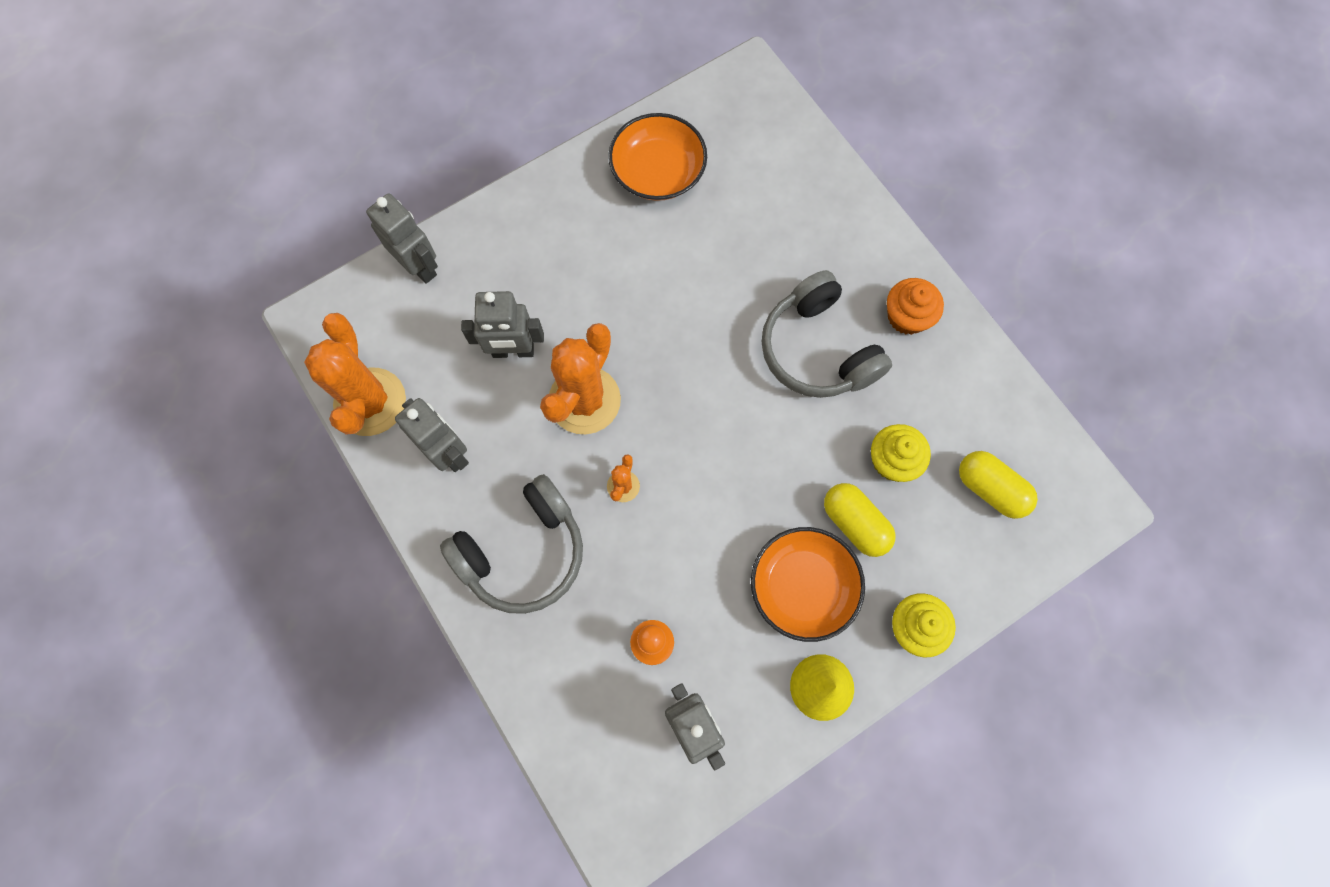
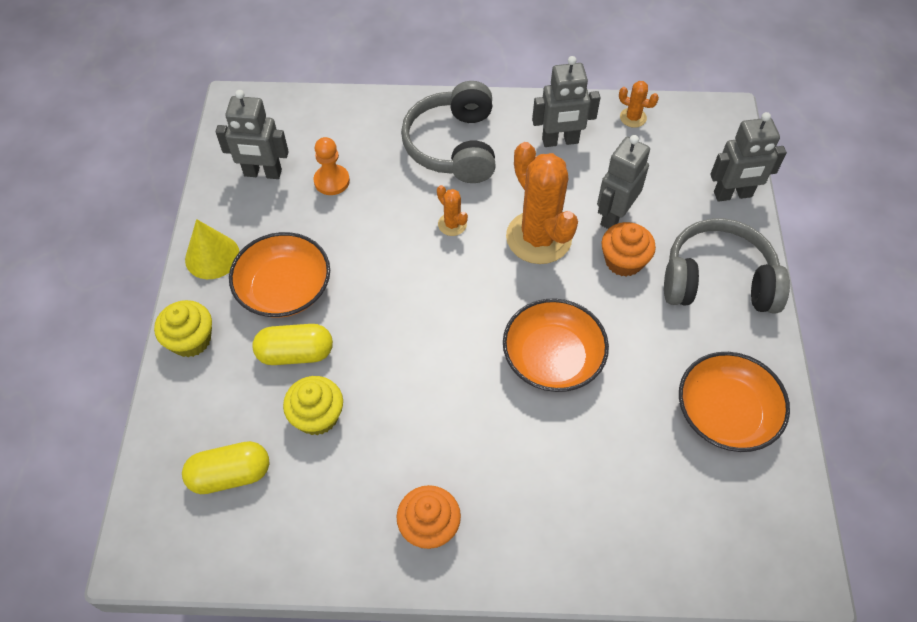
camera: 125 degrees right, 15 degrees down
orange cactus [304,313,406,436] -> orange cactus [619,81,659,128], size x0.44
grey headphones [762,270,892,398] -> grey headphones moved to [664,218,790,314]
none -> orange bowl [503,298,609,392]
none -> orange cupcake [602,222,656,277]

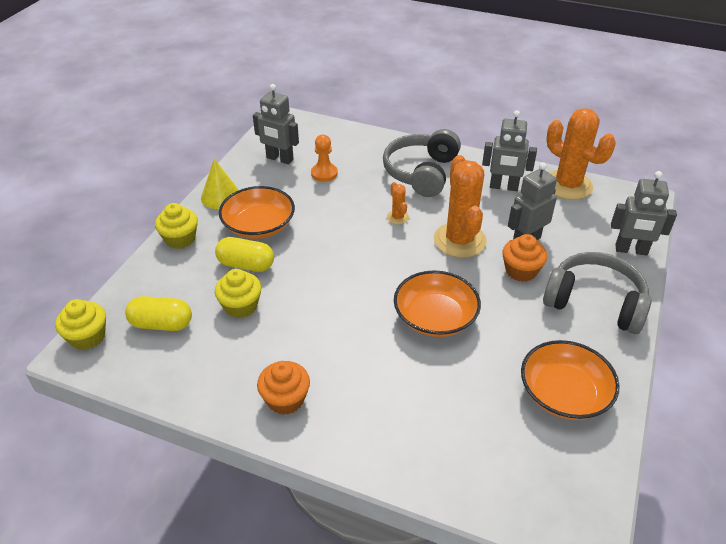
camera: 20 degrees right, 15 degrees down
orange cactus [619,81,659,128] -> orange cactus [546,108,616,200], size x2.25
none -> yellow cupcake [55,299,106,350]

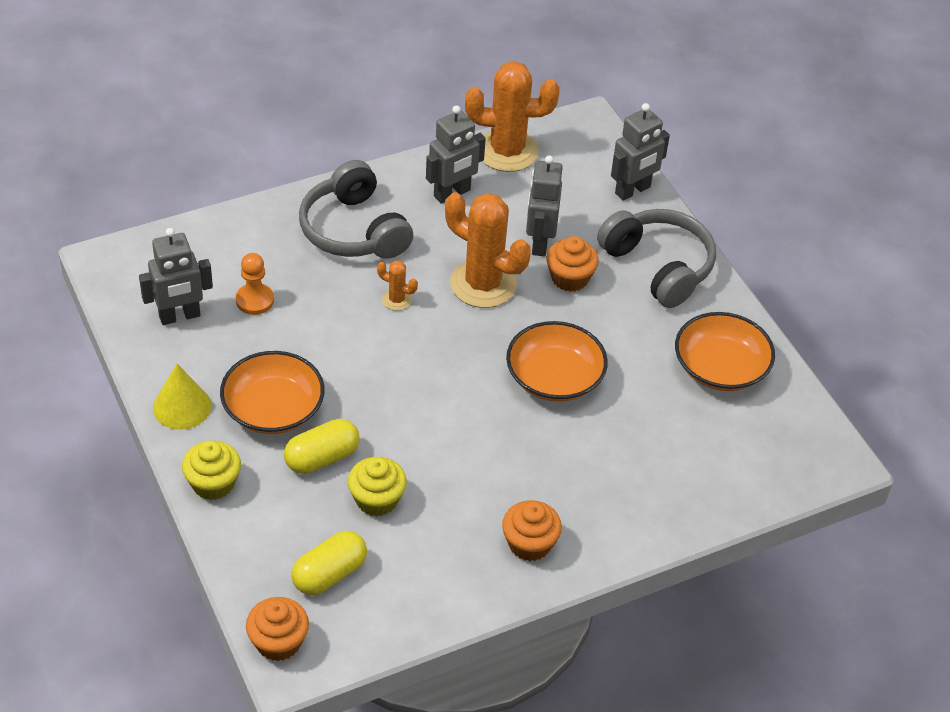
camera: 50 degrees left, 5 degrees up
yellow cupcake [55,299,106,350] -> orange cupcake [246,597,309,661]
grey headphones [543,252,652,334] -> grey headphones turned 75 degrees clockwise [597,209,716,308]

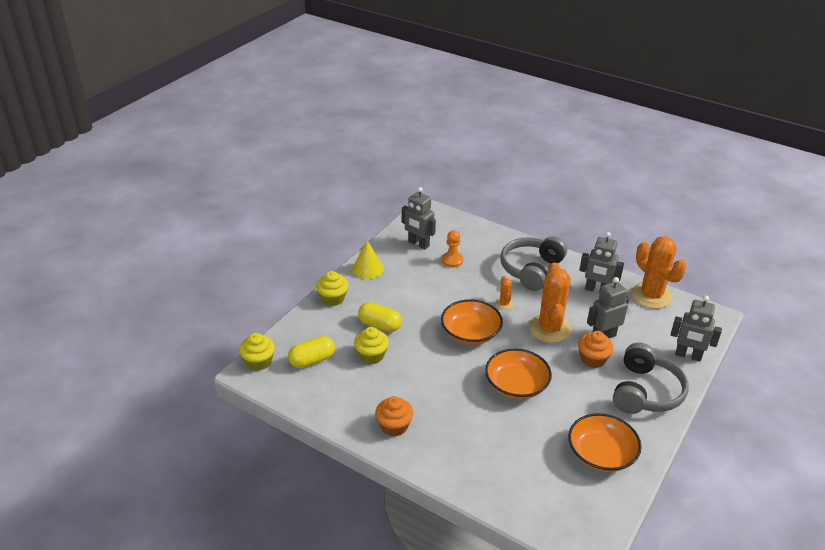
camera: 60 degrees right, 10 degrees down
orange bowl [220,351,324,434] -> orange bowl moved to [441,299,503,345]
orange cupcake [246,597,309,661] -> yellow cupcake [239,333,275,371]
yellow capsule [291,531,367,595] -> yellow capsule turned 45 degrees counterclockwise [288,336,335,368]

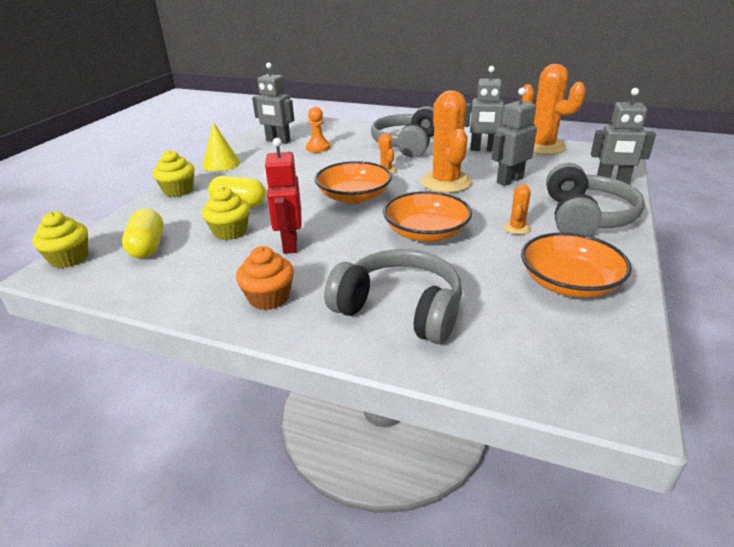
camera: 10 degrees left, 5 degrees down
yellow capsule [288,336,335,368] -> yellow capsule turned 60 degrees counterclockwise [122,209,164,258]
orange cupcake [578,331,613,368] -> none
none -> red robot [264,138,301,254]
none -> grey headphones [324,249,462,344]
none -> orange cactus [504,184,531,235]

